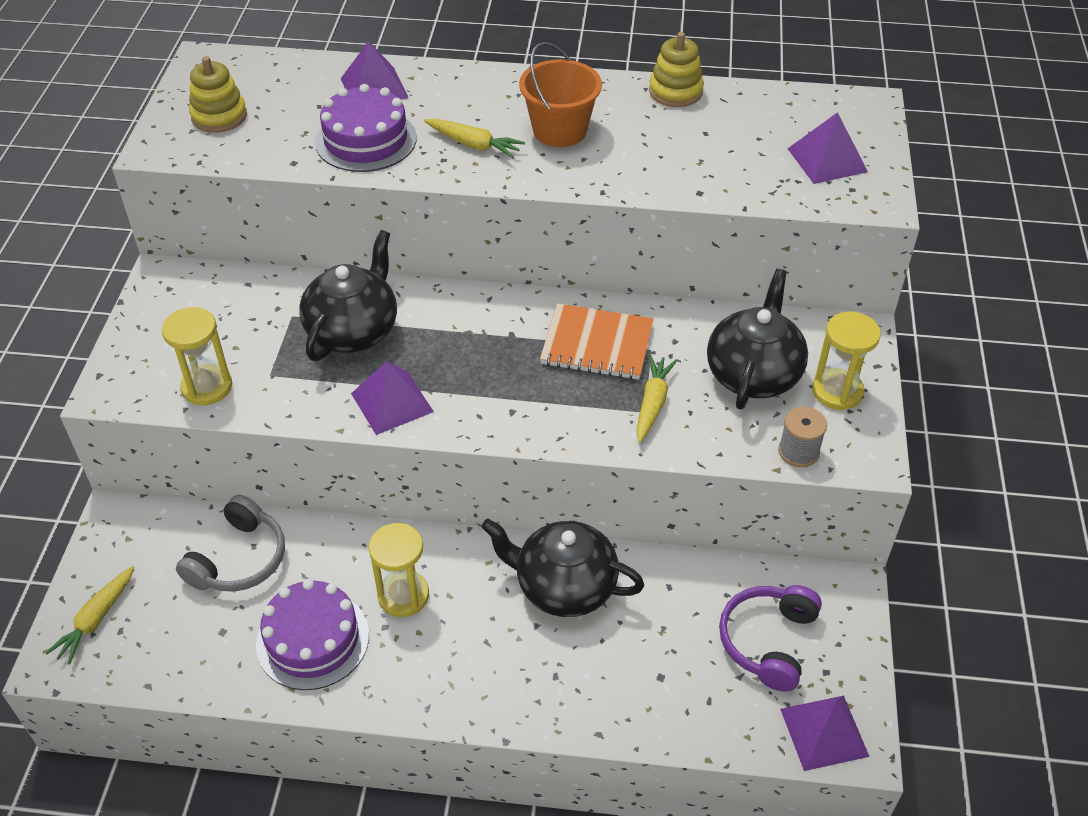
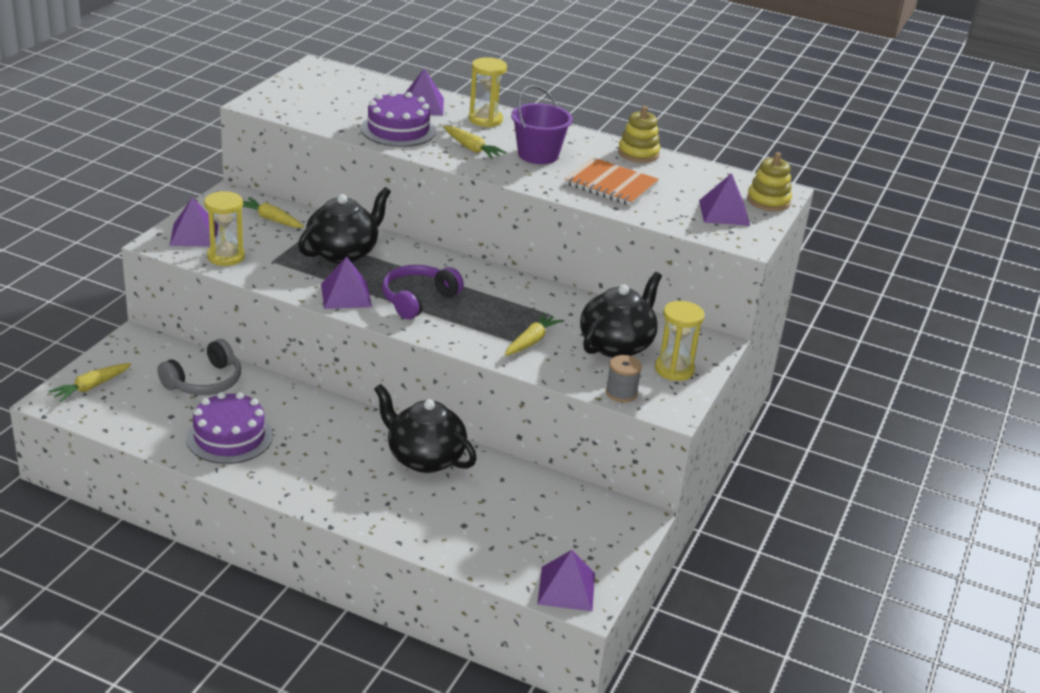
camera: 15 degrees right, 15 degrees down
yellow stacking toy [189,56,247,133] -> yellow stacking toy moved to [747,152,792,211]
yellow hourglass [369,523,429,617] -> yellow hourglass moved to [469,57,507,127]
orange bucket [519,42,602,147] -> purple bucket [511,85,573,164]
orange notebook [540,303,654,380] -> orange notebook moved to [565,157,659,206]
purple headphones [719,585,822,692] -> purple headphones moved to [382,265,464,319]
none -> purple pyramid [170,197,219,246]
none -> yellow carrot [242,197,304,228]

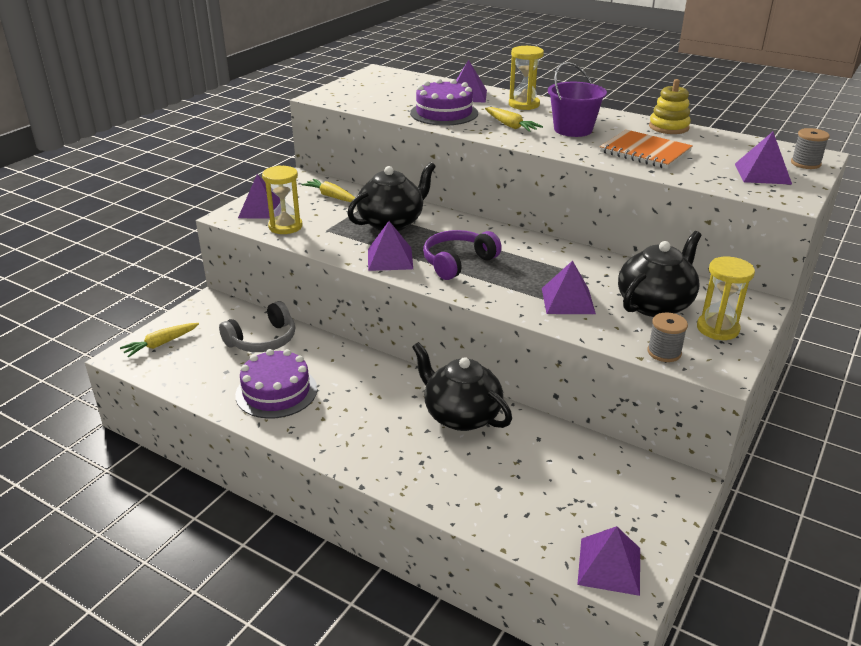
camera: 10 degrees right, 0 degrees up
yellow carrot [505,313,563,356] -> purple pyramid [542,261,596,314]
yellow stacking toy [747,152,792,211] -> grey spool [791,128,830,169]

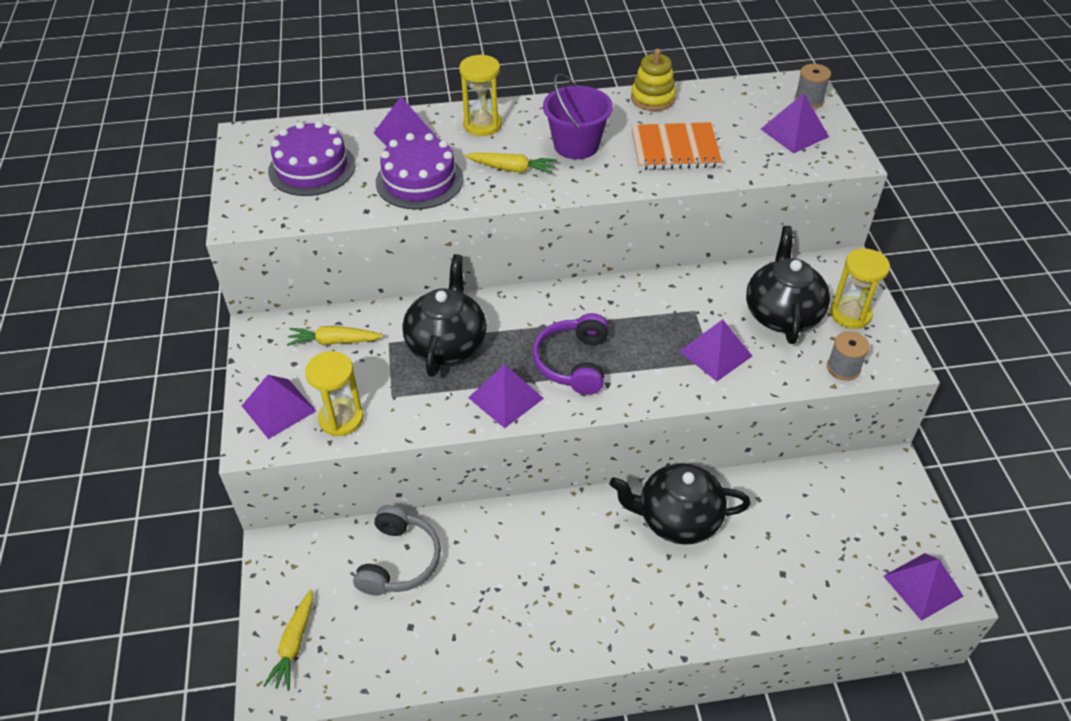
camera: 40 degrees left, 15 degrees up
purple cake [235,349,317,419] -> purple cake moved to [268,121,355,196]

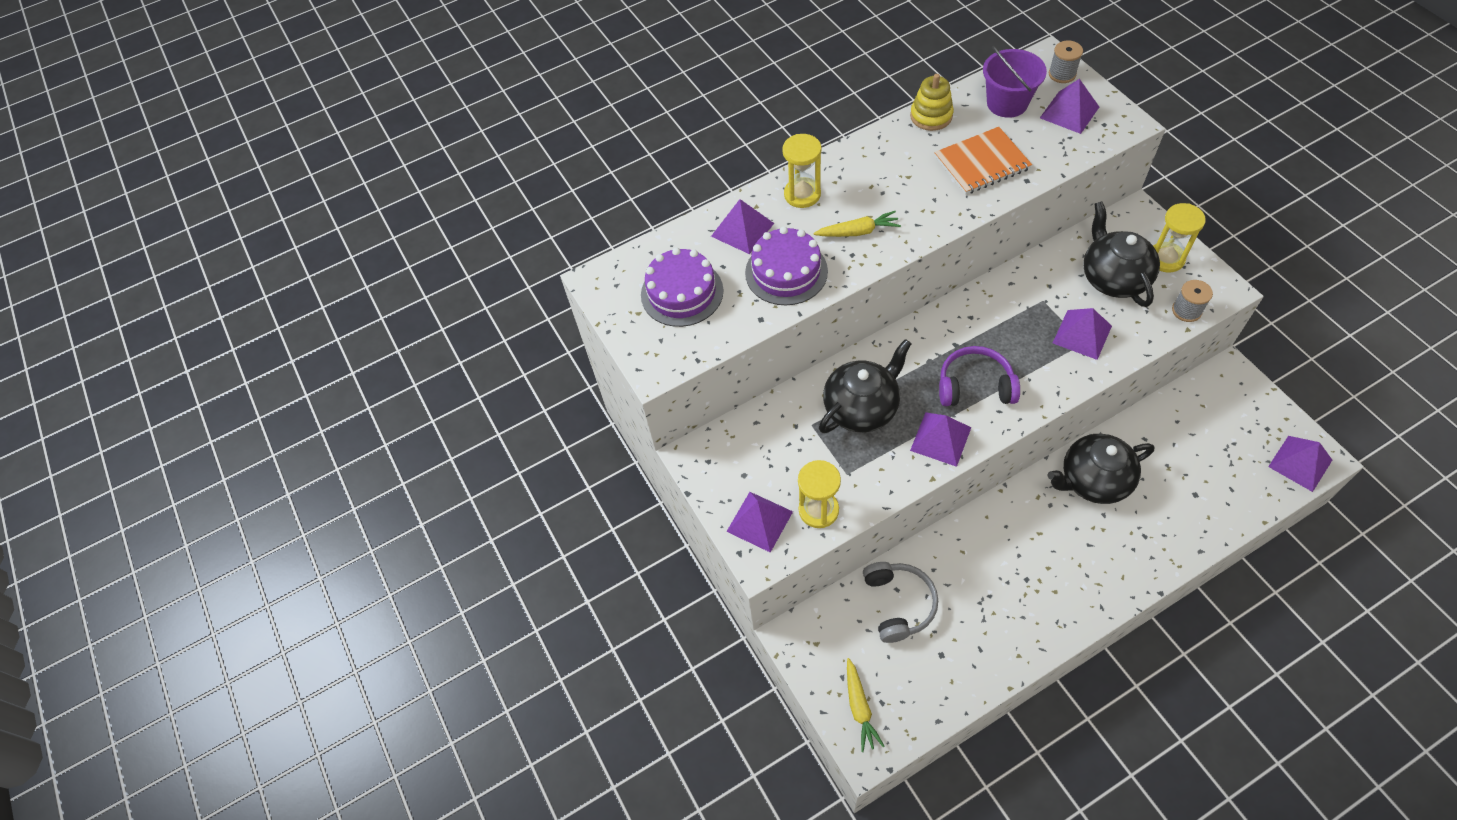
camera: 15 degrees left, 10 degrees up
yellow carrot [287,326,383,346] -> none
black teapot [402,254,487,377] -> black teapot turned 60 degrees clockwise [819,339,911,433]
purple headphones [533,313,609,395] -> purple headphones turned 105 degrees clockwise [939,346,1020,406]
purple bucket [543,73,613,159] -> purple bucket moved to [983,46,1047,118]

